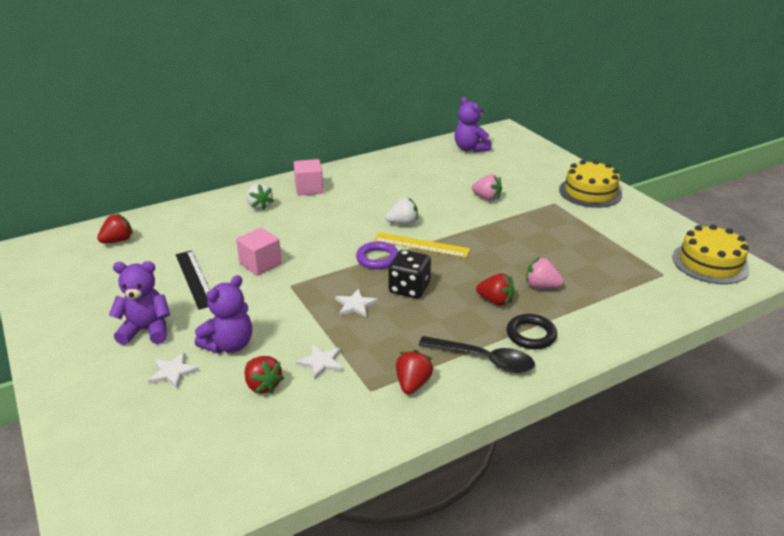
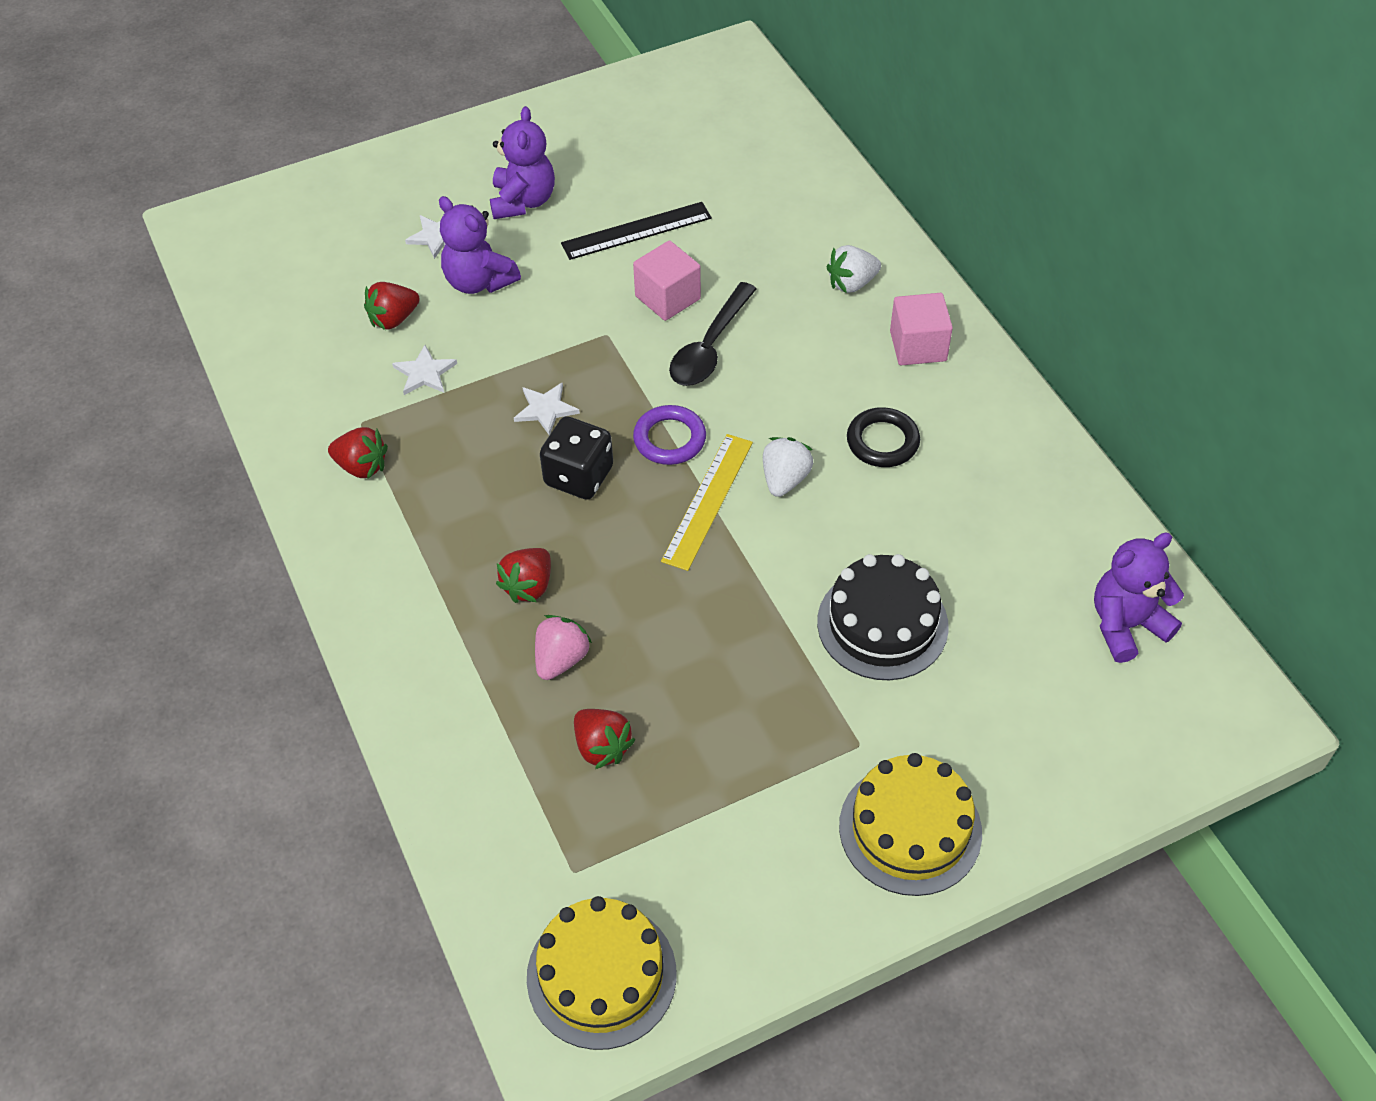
camera: 95 degrees right, 20 degrees up
red strawberry [97,213,133,243] -> red strawberry moved to [574,709,635,769]
white strawberry [386,198,418,225] -> white strawberry turned 150 degrees counterclockwise [763,437,813,497]
black spoon [419,336,535,373] -> black spoon moved to [669,282,757,386]
pink strawberry [472,174,502,201] -> black cake [817,554,949,680]
black ring [507,314,557,349] -> black ring moved to [847,407,920,467]

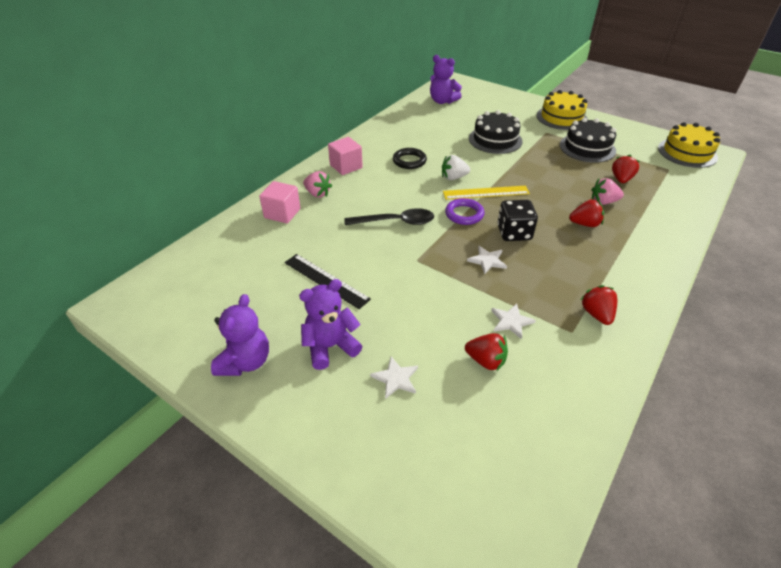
camera: 120 degrees left, 10 degrees down
purple teddy bear [439,196,521,294] -> purple teddy bear moved to [211,294,269,376]
pink cube [633,240,701,321] -> pink cube moved to [259,181,300,224]
white strawberry [827,245,881,293] -> pink strawberry [303,171,332,198]
none -> black cake [560,118,616,163]

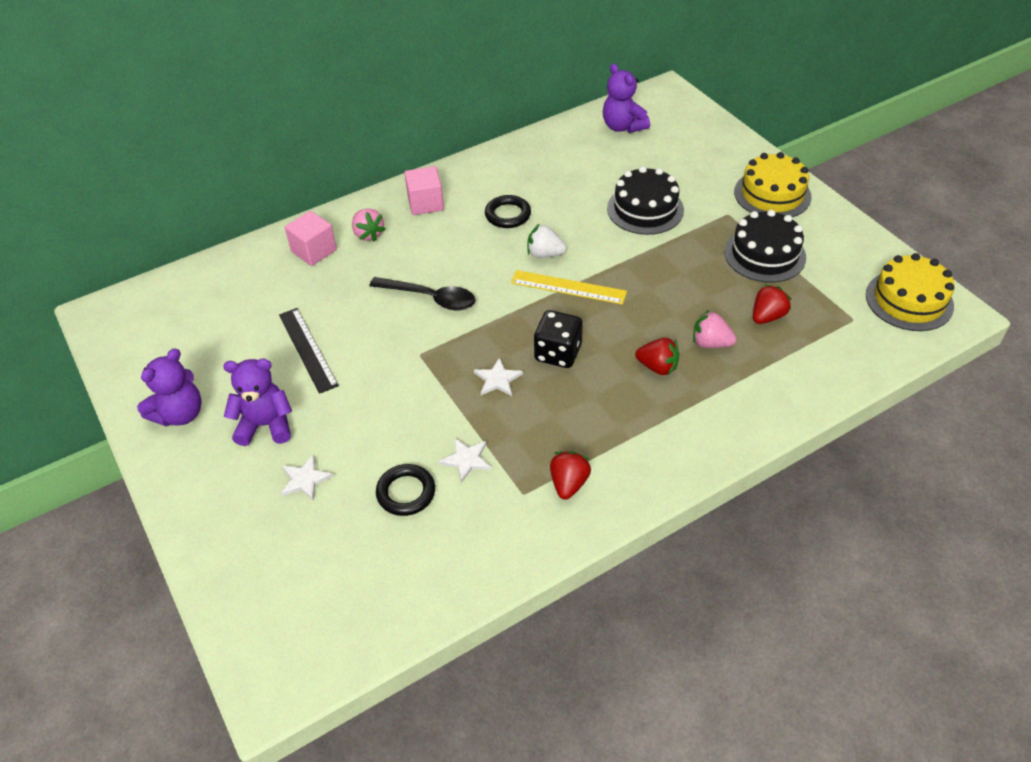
camera: 25 degrees right, 5 degrees up
purple ring [445,198,485,225] -> none
red strawberry [465,333,508,371] -> black ring [376,464,435,516]

